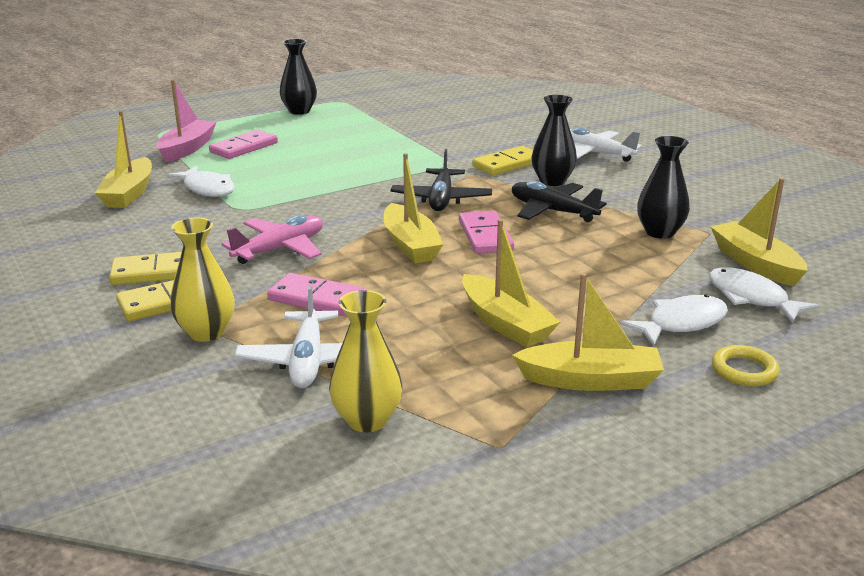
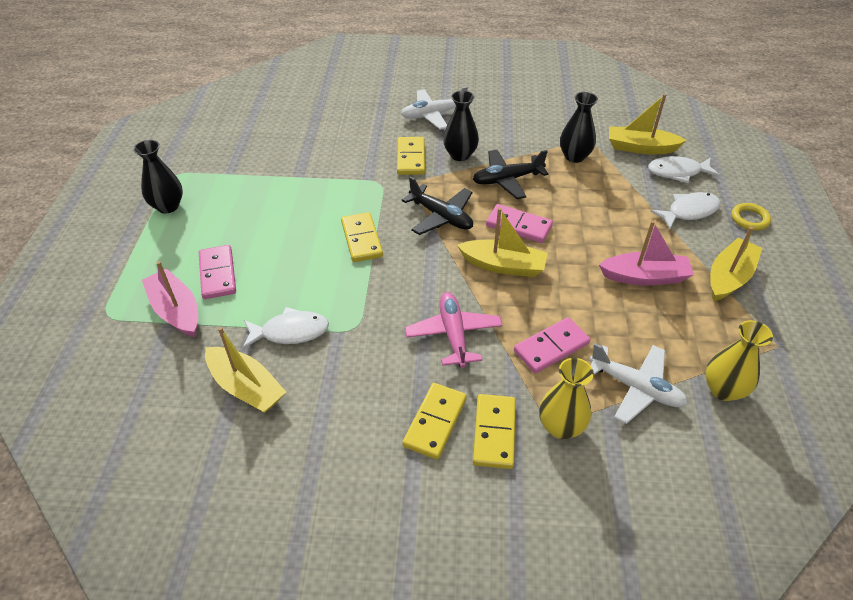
camera: 55 degrees left, 20 degrees up
yellow boat [462,219,560,347] -> pink boat [599,221,694,286]
white fish [620,294,728,346] -> white fish turned 60 degrees clockwise [650,192,720,230]
none -> yellow domino [341,212,383,262]

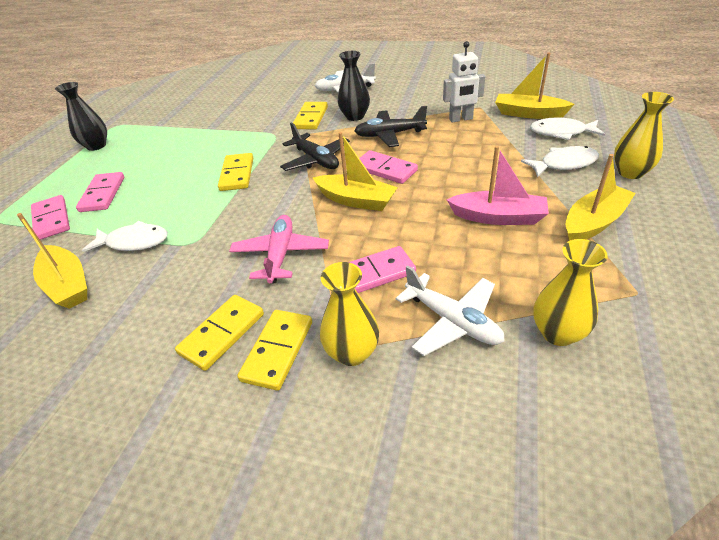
camera: 15 degrees right, 5 degrees down
pink boat [142,261,198,337] -> pink domino [31,195,70,240]
black vase [560,92,598,163] -> white robot [443,41,485,122]
yellow ring [731,203,771,231] -> yellow vase [614,92,674,179]

